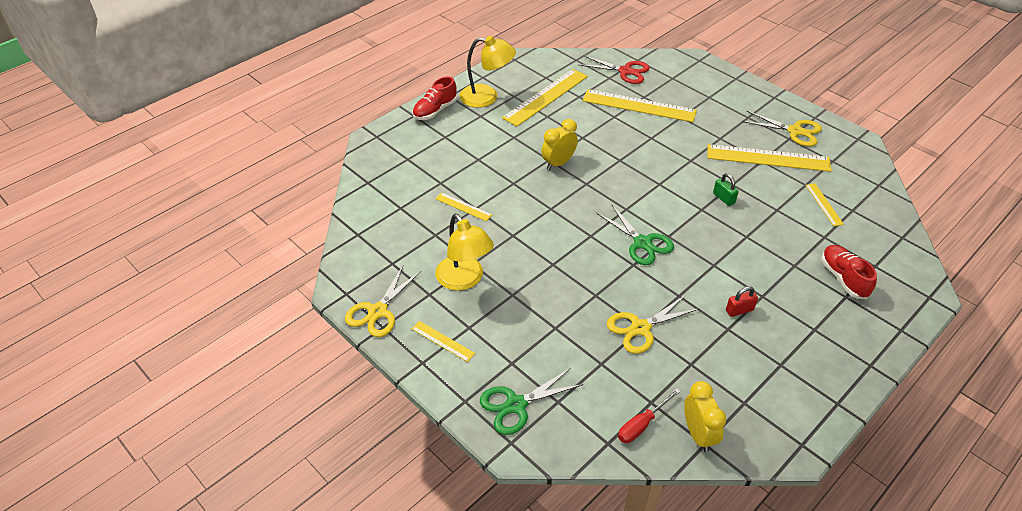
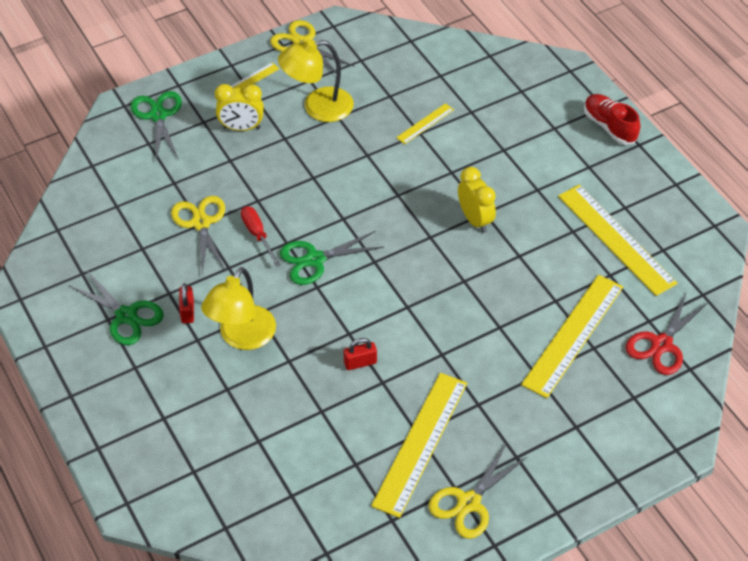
camera: 105 degrees right, 5 degrees up
yellow lamp [459,36,516,108] -> yellow lamp moved to [201,267,276,350]
red screwdriver [618,388,681,443] -> red screwdriver moved to [241,206,281,267]
yellow clock [684,381,726,452] -> yellow clock moved to [215,84,264,131]
green padlock [713,173,739,206] -> red padlock [344,338,377,370]
yellow ruler [806,183,844,226] -> none
red shoe [821,245,877,299] -> none
none -> green scissors [69,271,164,345]

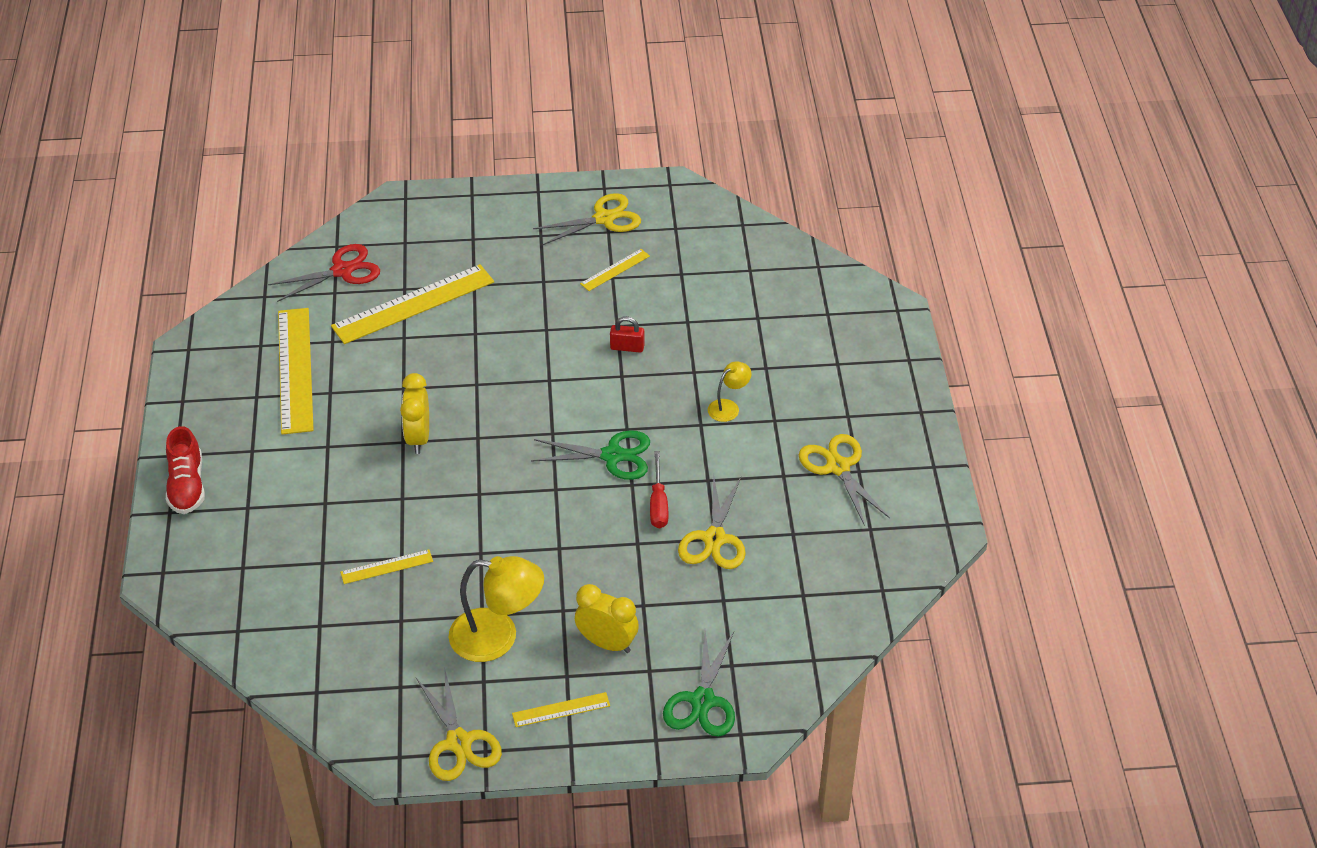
camera: 155 degrees left, 5 degrees down
green scissors [69,271,164,345] -> yellow scissors [799,434,890,526]
red padlock [179,283,194,324] -> none
yellow lamp [201,267,276,350] -> yellow lamp [708,361,751,422], size x0.52
yellow ruler [371,373,467,518] -> yellow ruler [580,249,650,291], size x0.48

